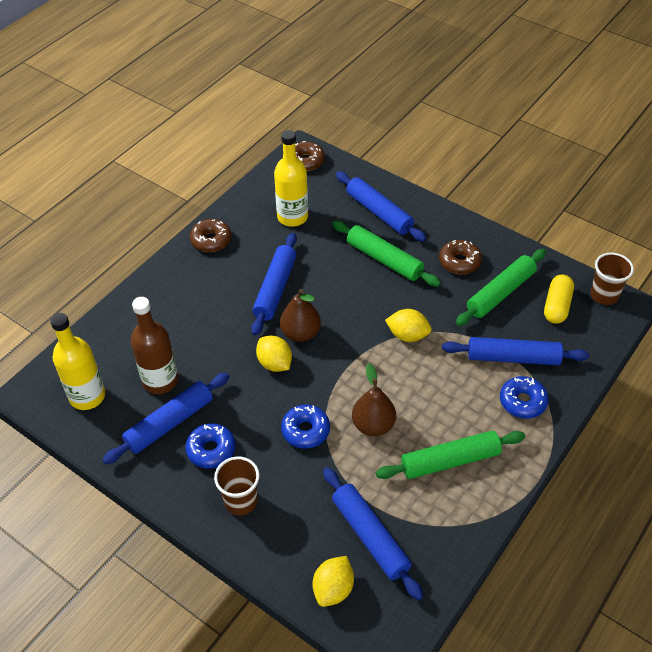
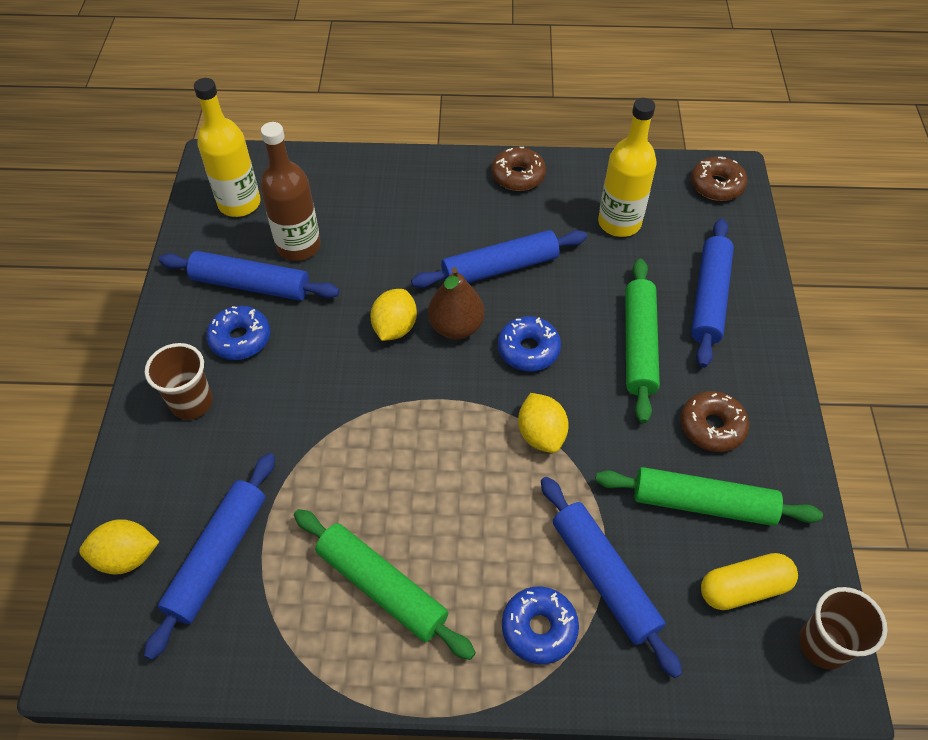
camera: 55 degrees right, 5 degrees up
blue donut [281,405,330,449] -> blue donut moved to [498,316,561,372]
brown pear [352,363,396,436] -> none

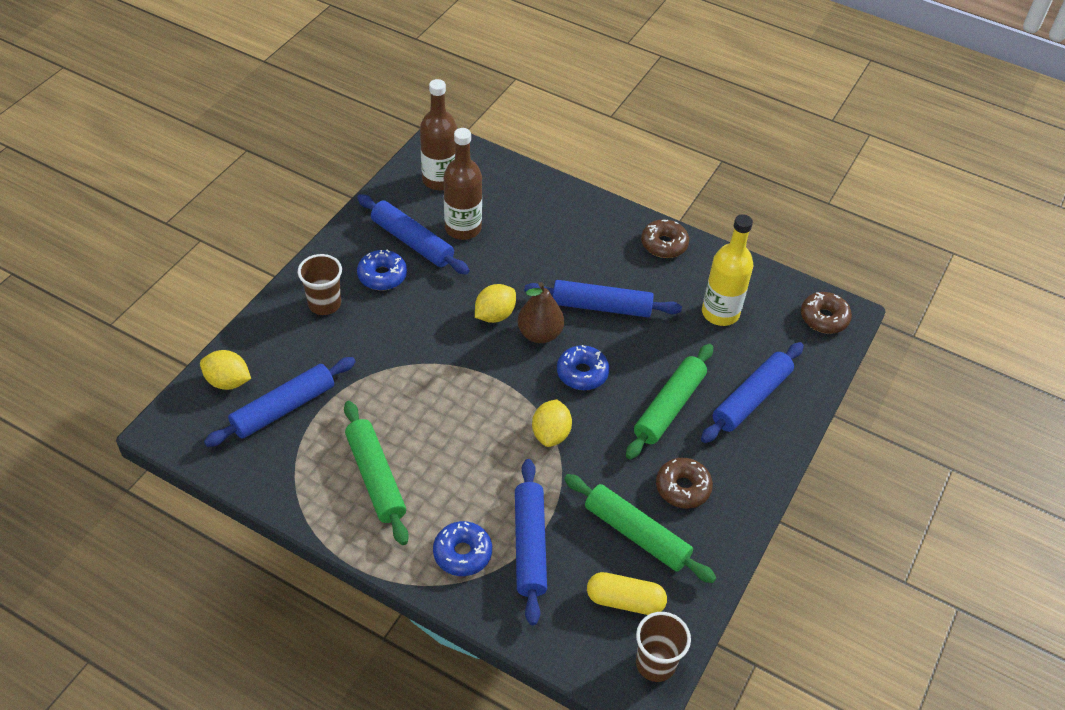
camera: 25 degrees right, 5 degrees down
yellow bottle [194,78,261,217] -> brown bottle [420,79,457,190]

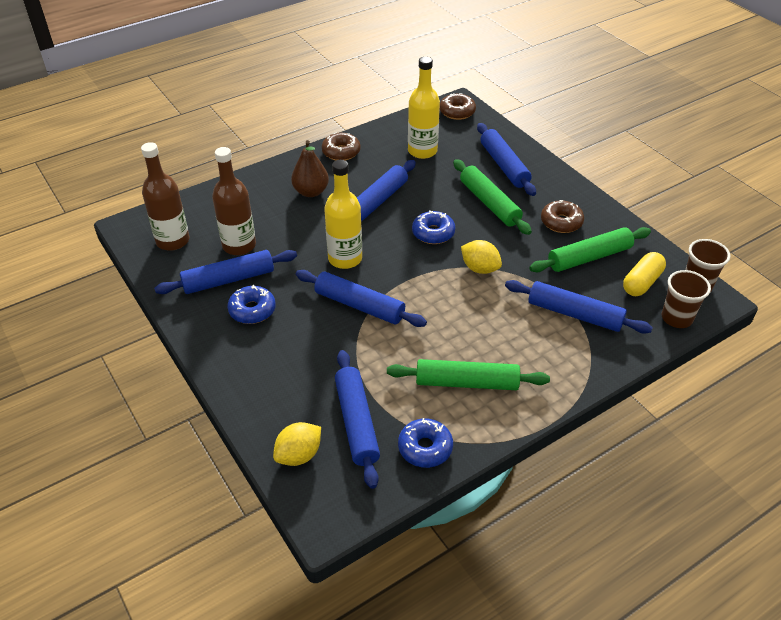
camera: 60 degrees left, 5 degrees down
brown cup [298,254,342,315] -> brown cup moved to [662,270,711,328]
blue donut [433,521,492,576] -> blue donut moved to [398,418,453,468]
yellow lemon [475,284,516,323] -> yellow bottle [324,160,362,269]
brown pear [518,282,564,343] -> brown pear moved to [291,140,329,197]
none -> blue rolling pin [296,270,427,327]

